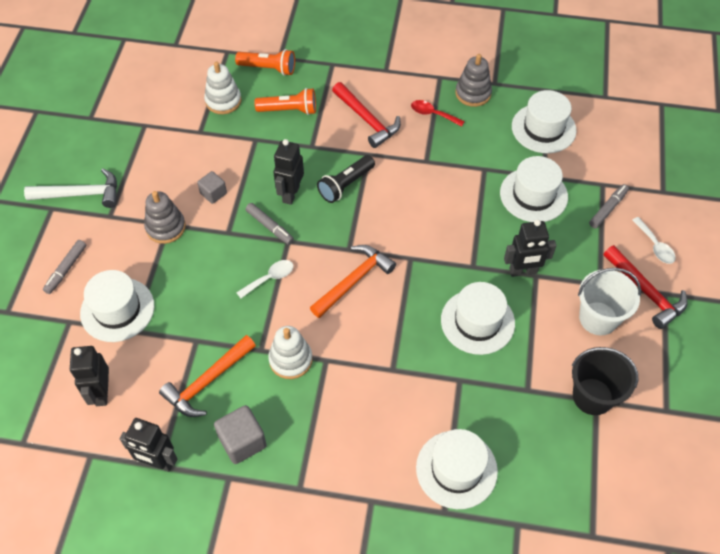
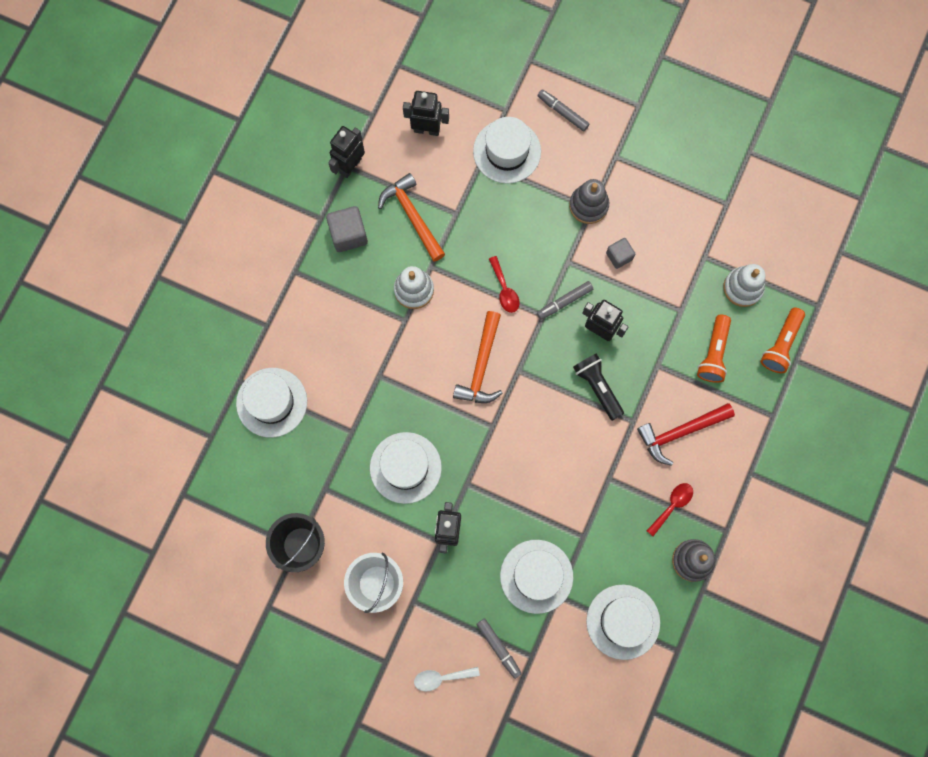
camera: 105 degrees right, 20 degrees up
white hammer [24,168,117,208] -> none
white spoon [236,260,294,298] -> red spoon [489,256,519,313]
orange hammer [310,245,396,318] -> orange hammer turned 45 degrees clockwise [453,311,503,403]
red hammer [603,245,688,329] -> none

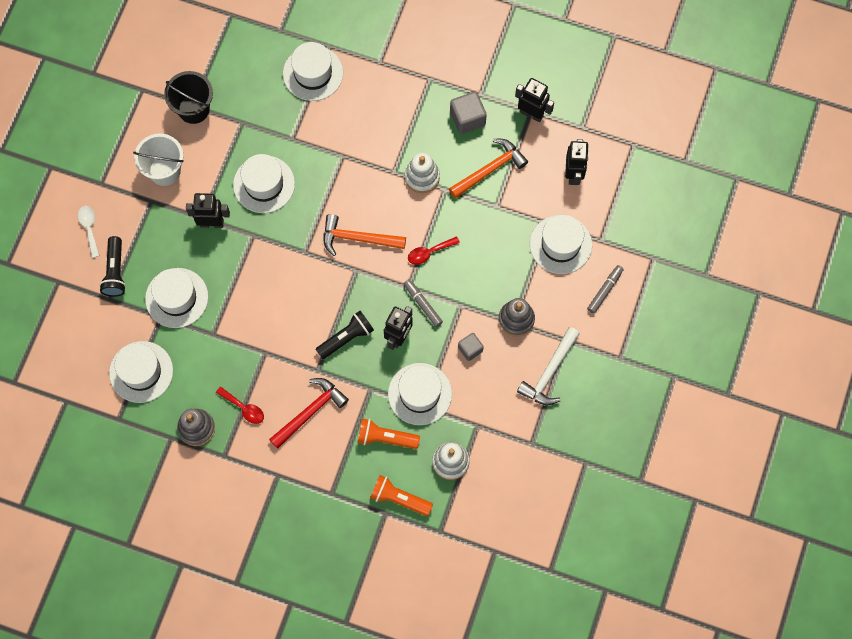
camera: 85 degrees right, 5 degrees down
grey marker [476,618,522,679] -> black flashlight [99,236,126,297]
red hammer [637,403,735,466] -> red hammer turned 75 degrees clockwise [269,378,349,449]
none -> white hat [388,363,452,425]
none -> white hammer [517,327,580,405]

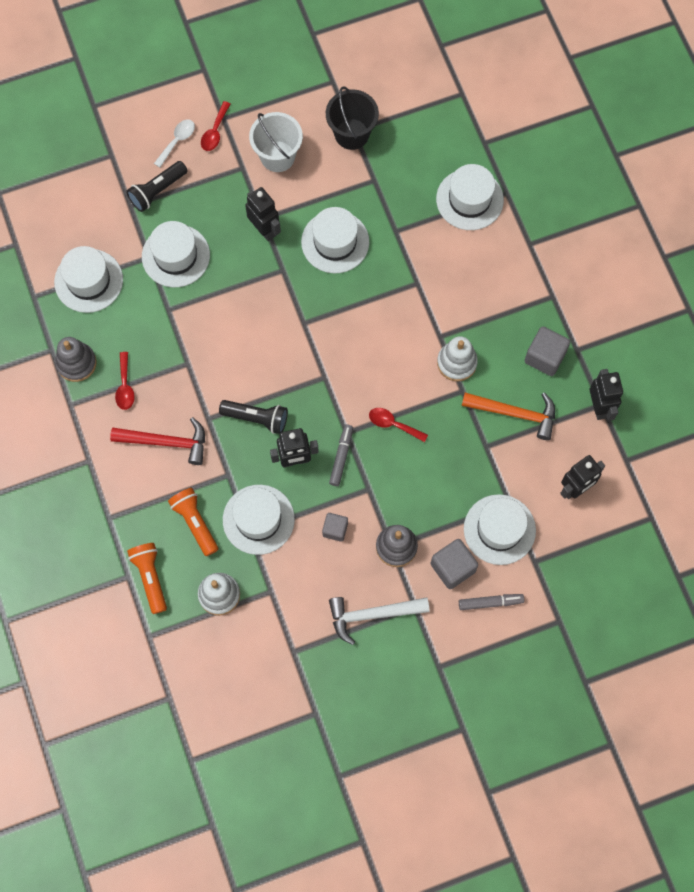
camera: 50 degrees right, 0 degrees up
orange hammer [324,214,406,256] -> none
none -> red spoon [201,101,230,151]
none -> grey cube [431,539,478,589]

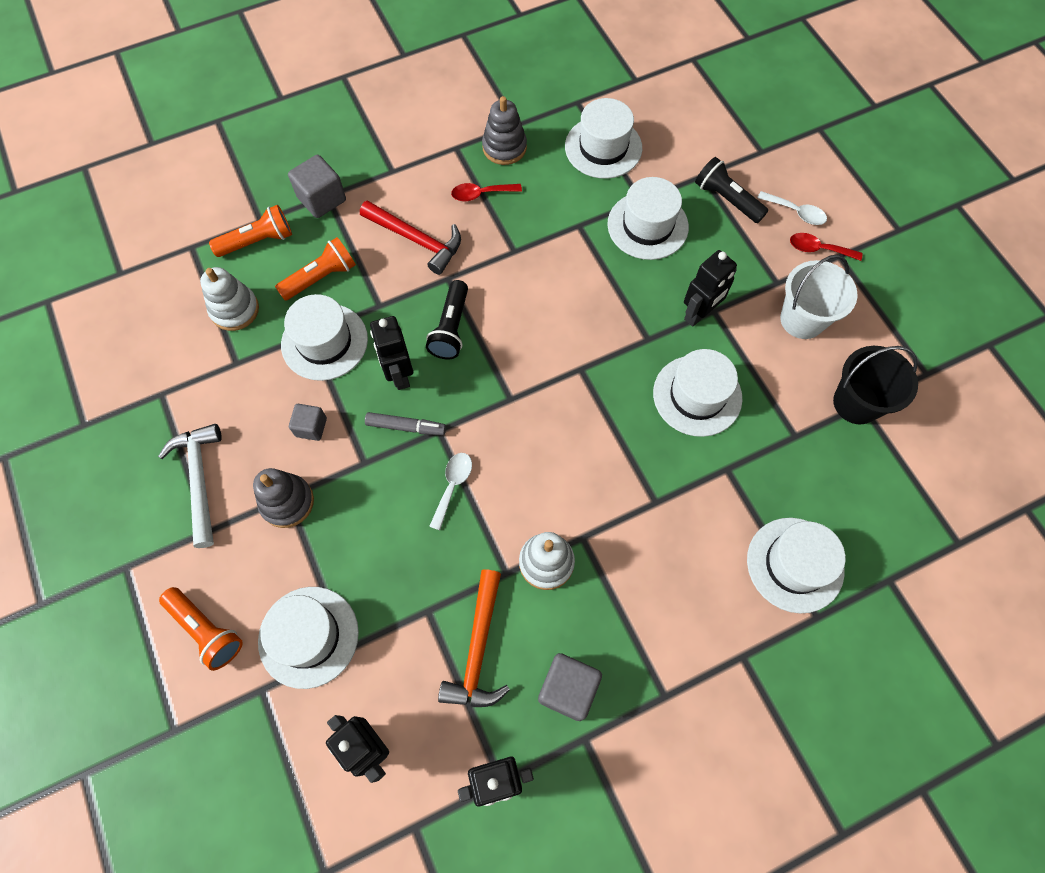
camera: 85 degrees right, 5 degrees down
red hammer [110,417,205,465] -> red hammer turned 60 degrees counterclockwise [360,201,461,275]
red spoon [369,408,428,442] -> white spoon [429,453,472,530]
grey cube [431,539,478,589] -> grey cube moved to [288,155,346,218]
grey marker [459,594,524,610] -> orange flashlight [159,587,243,671]

